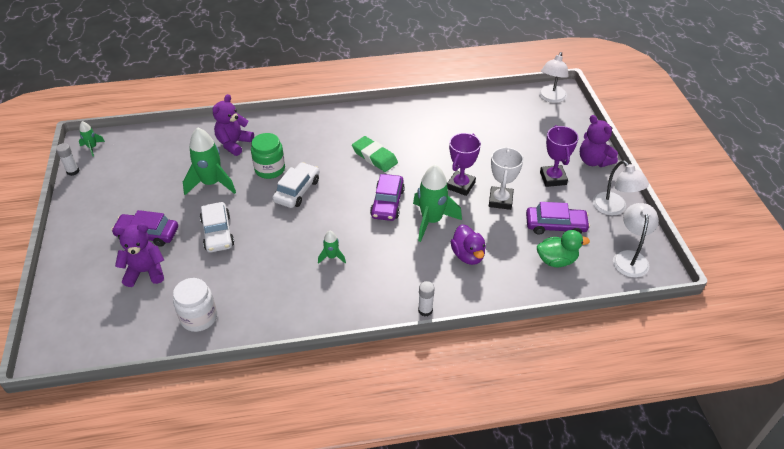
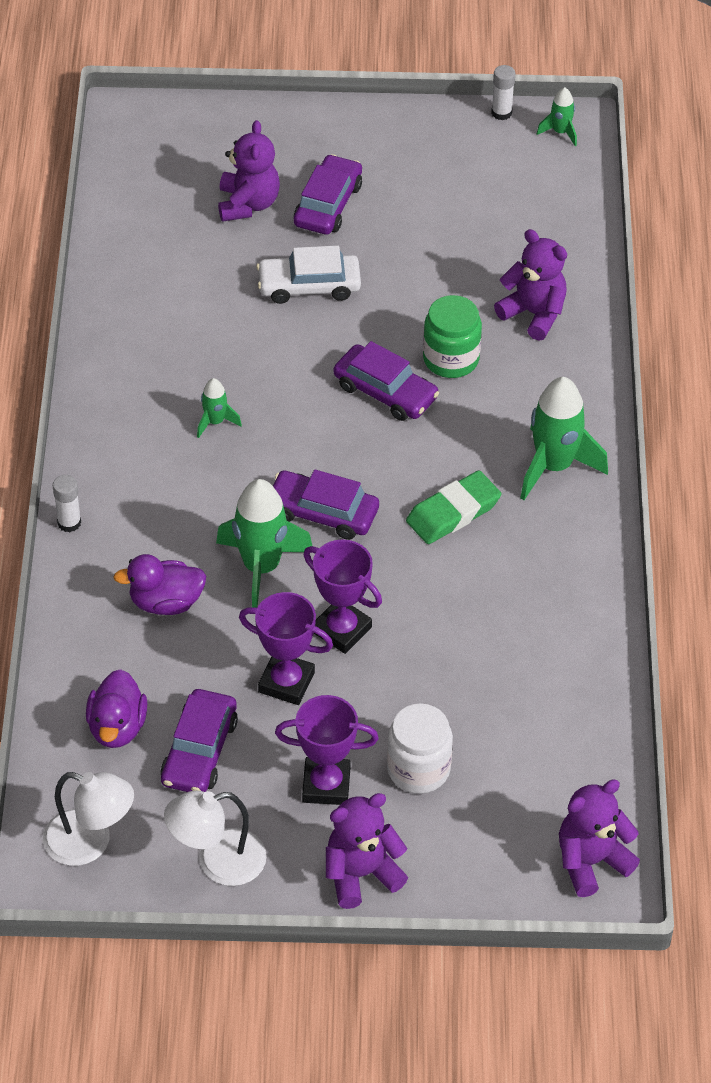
camera: 100 degrees right, 5 degrees up
white jar [173,278,217,332] -> white jar moved to [387,703,453,794]
green rocket [183,127,236,195] -> green rocket moved to [520,377,608,500]
white car [272,162,320,208] -> purple car [334,341,439,421]
white trophy [489,147,524,210] -> purple trophy [239,592,333,705]
green duck [537,230,590,267] -> purple duck [86,669,147,748]
white lamp [539,52,569,103] -> purple teddy bear [559,779,640,897]

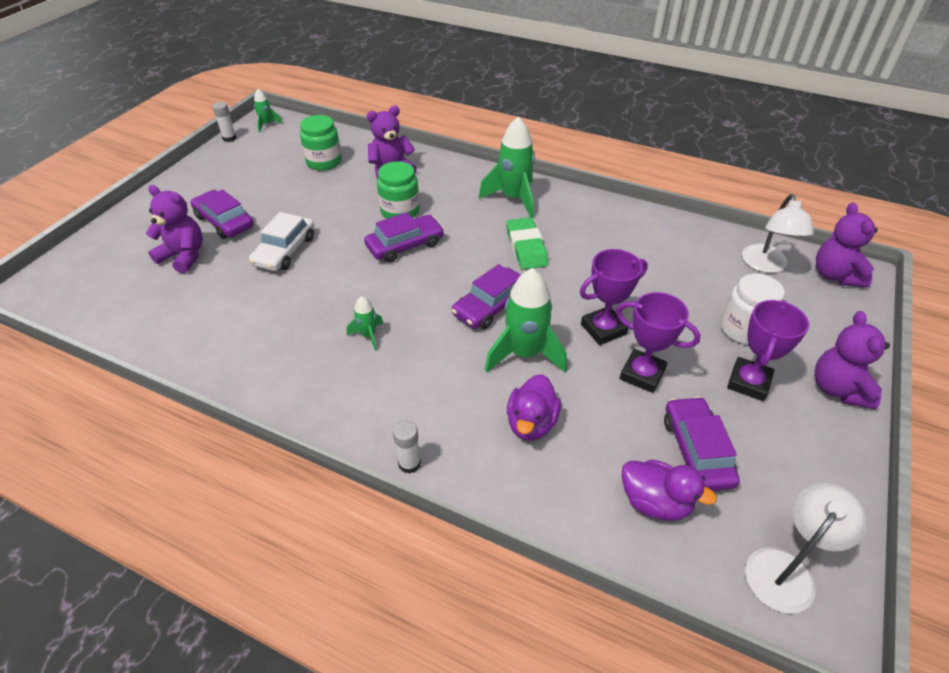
camera: 65 degrees left, 5 degrees down
purple car [160,689,238,792] -> purple car turned 135 degrees counterclockwise [664,396,740,491]
white lamp [164,791,267,886] -> white lamp moved to [742,194,814,273]
purple trophy [239,592,333,705] -> purple trophy turned 75 degrees clockwise [616,292,701,393]
none -> green jar [300,115,342,171]

